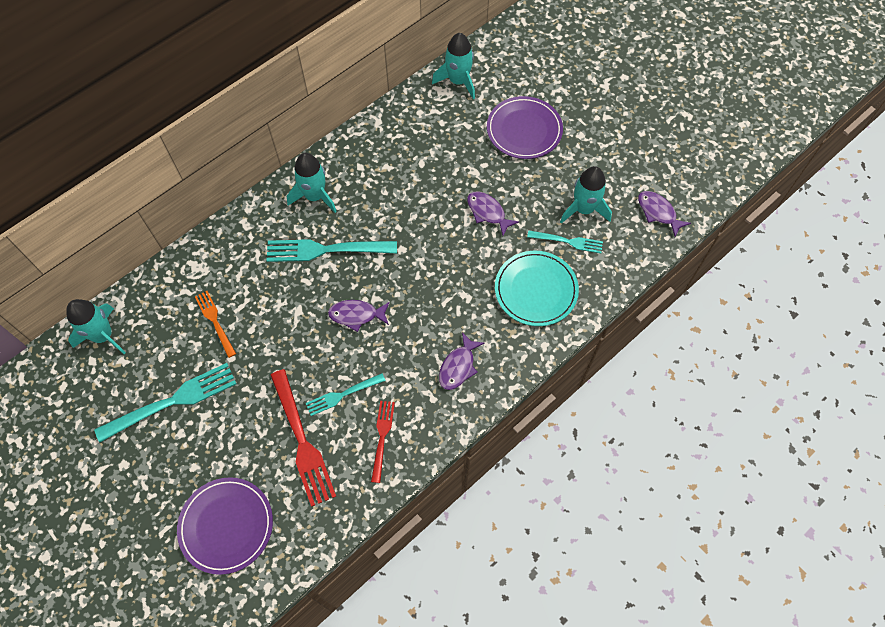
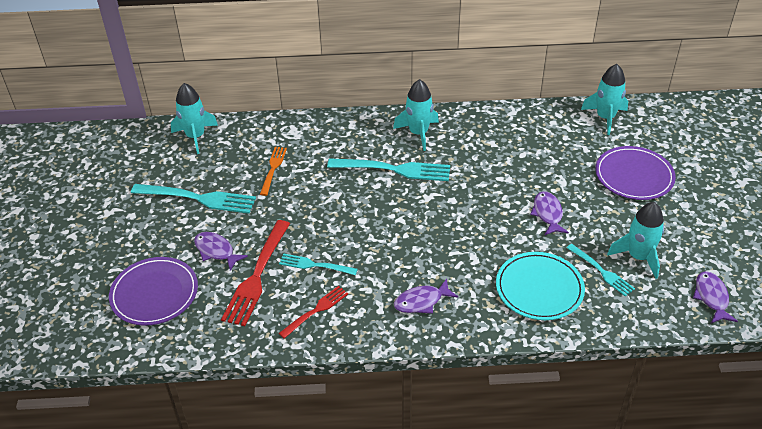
camera: 40 degrees right, 20 degrees down
turquoise fork [266,239,397,262] -> turquoise fork turned 150 degrees clockwise [327,158,450,181]
purple fish [328,300,390,332] -> purple fish moved to [194,232,248,271]

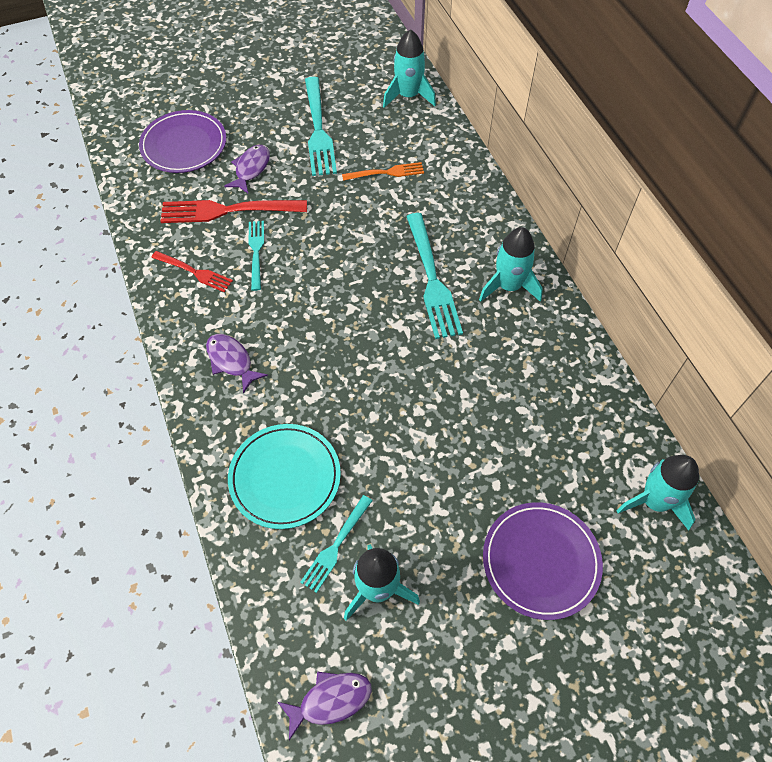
camera: 70 degrees right, 15 degrees up
purple fish [530,191,569,236] -> none

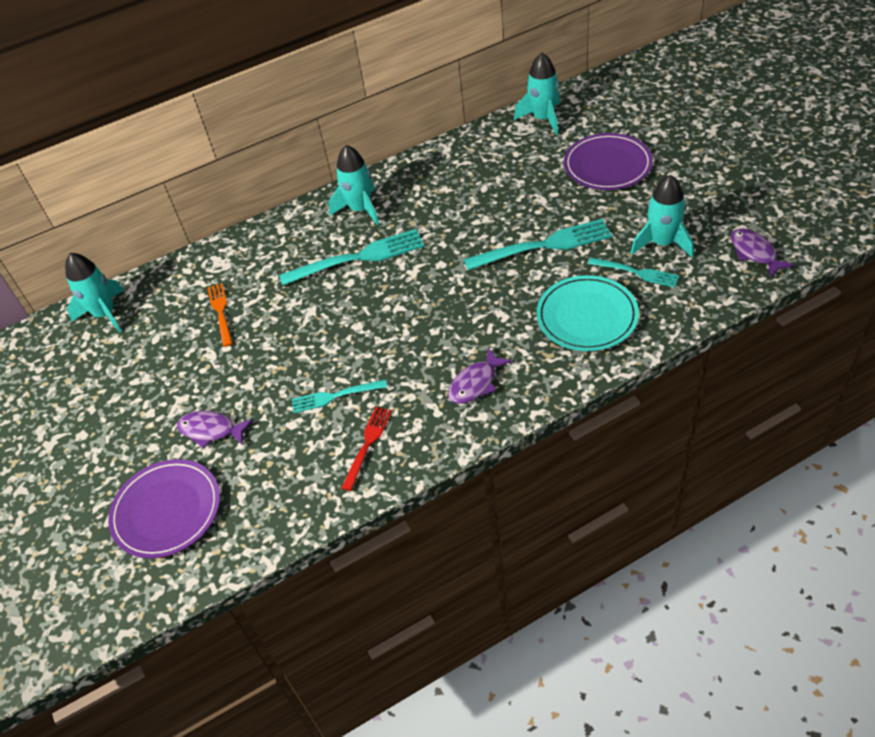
camera: 90 degrees left, 10 degrees down
red fork [160,200,307,223] -> none
turquoise fork [305,77,337,176] -> turquoise fork moved to [464,219,612,270]

